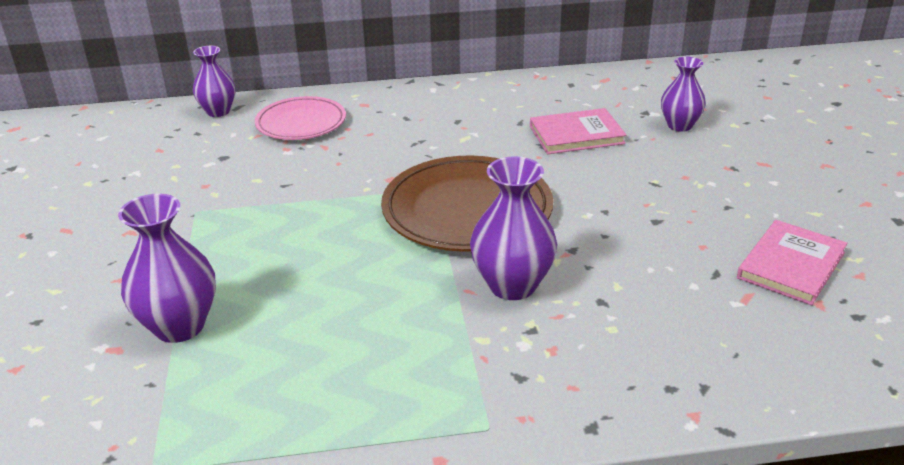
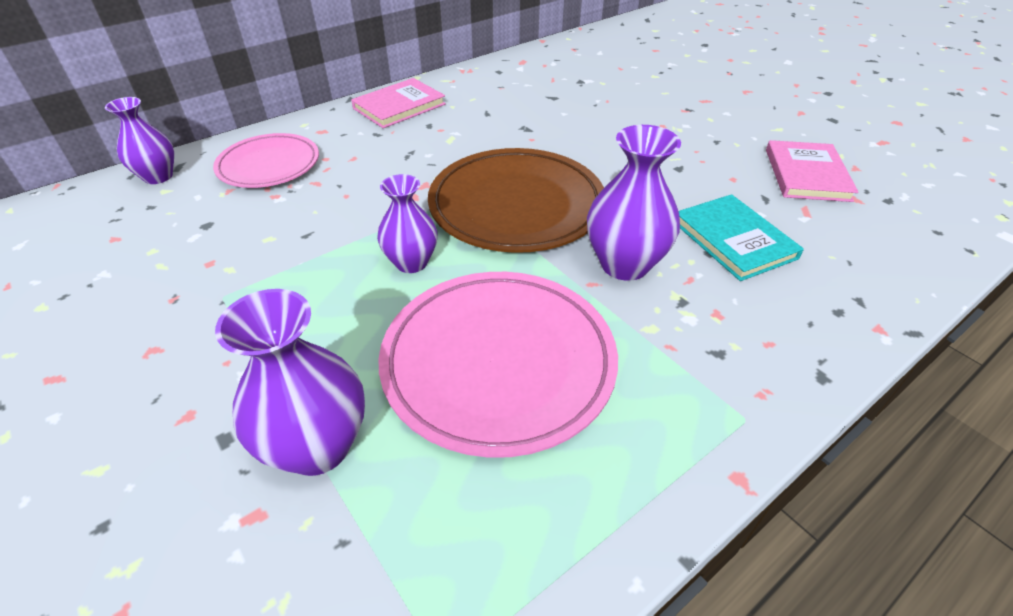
camera: 30 degrees left, 10 degrees up
pink book [530,108,627,154] -> pink book moved to [351,78,446,128]
purple vase [661,56,706,132] -> purple vase moved to [377,174,437,273]
none -> pink plate [378,272,618,458]
none -> turquoise book [679,194,804,281]

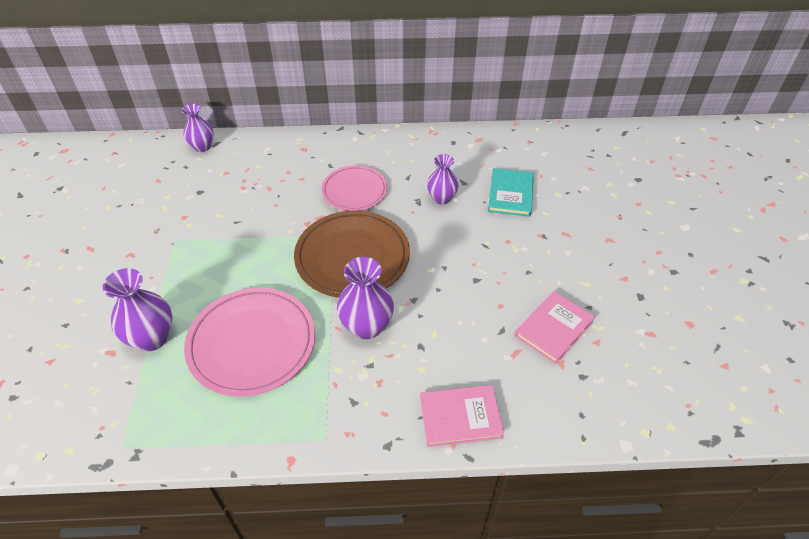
camera: 35 degrees right, 5 degrees up
pink plate [213,133,319,188] -> pink plate moved to [322,165,387,211]
pink book [351,78,446,128] -> pink book moved to [420,385,504,447]
purple vase [377,174,437,273] -> purple vase moved to [427,154,458,205]
turquoise book [679,194,804,281] -> turquoise book moved to [488,168,534,217]

